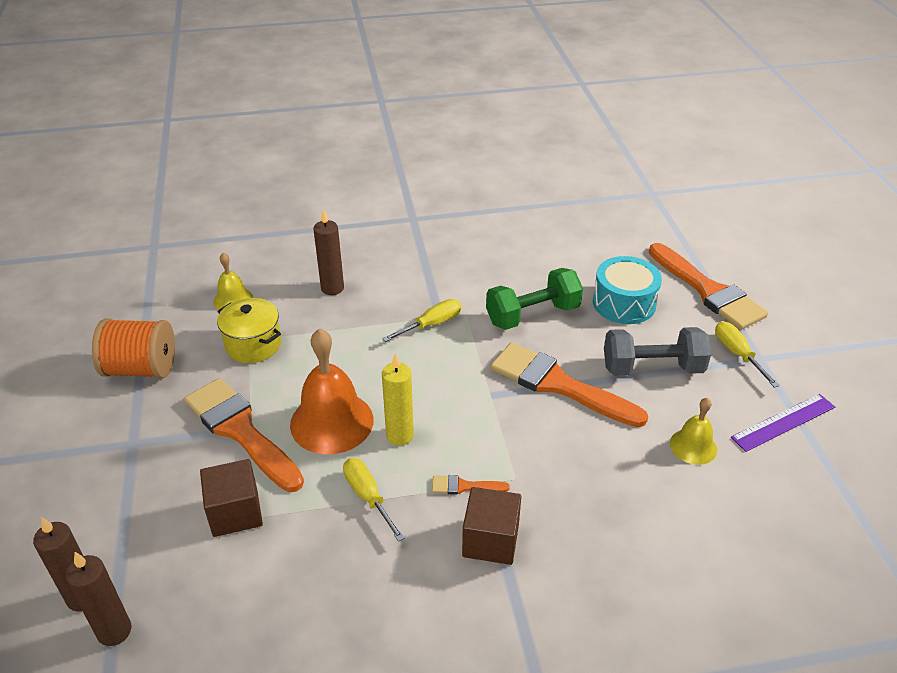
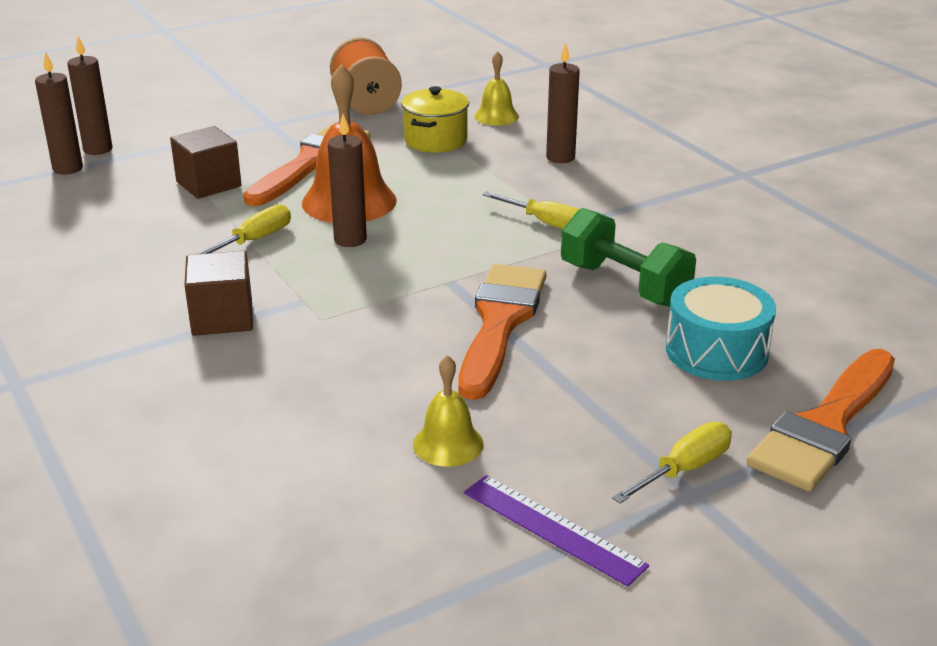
camera: 70 degrees right, 10 degrees down
yellow candle [382,353,414,446] -> brown candle [328,114,367,247]
orange brush [432,475,510,495] -> none
grey dumbbell [604,327,711,376] -> none

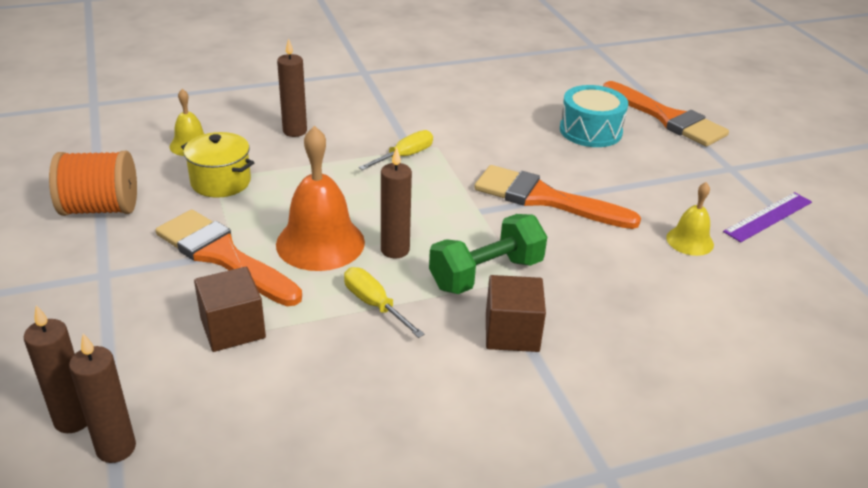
camera: 80 degrees left, 5 degrees up
green dumbbell [561,208,696,307] -> green dumbbell moved to [429,214,547,294]
yellow screwdriver [612,422,732,503] -> none

